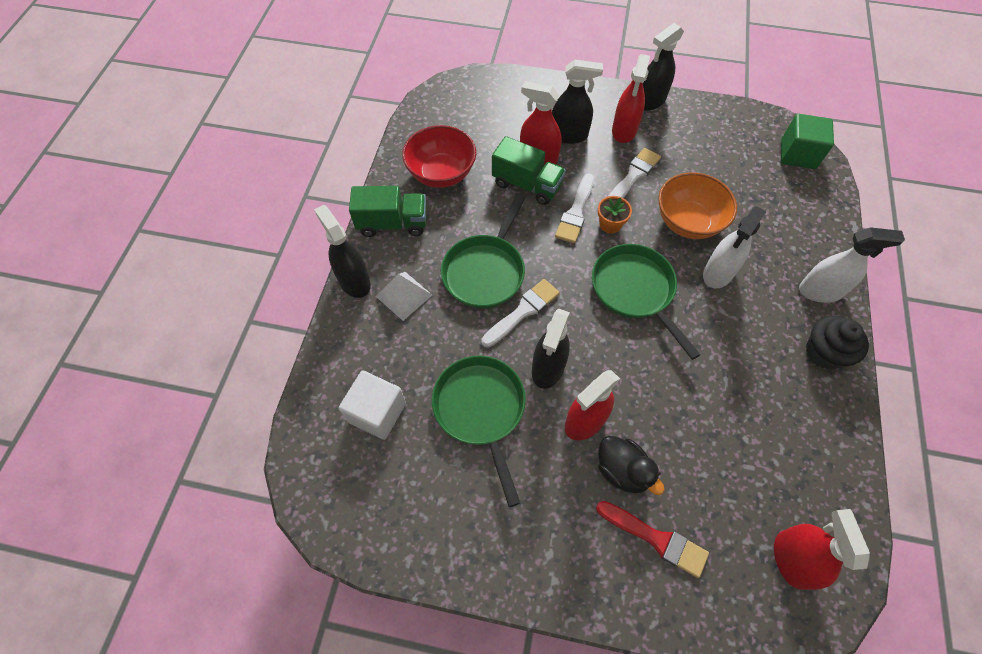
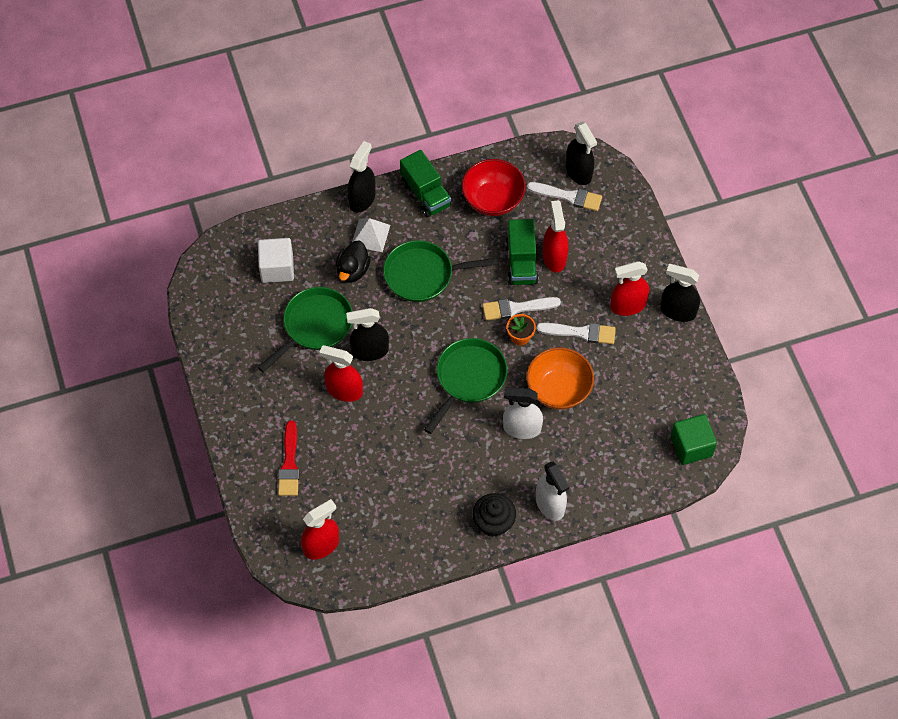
camera: 60 degrees right, 0 degrees up
white brush [481,279,560,348] -> white brush moved to [527,182,602,211]
black spray bottle [552,60,603,144] -> black spray bottle moved to [566,122,597,185]
black duck [598,436,665,495] -> black duck moved to [336,240,371,283]

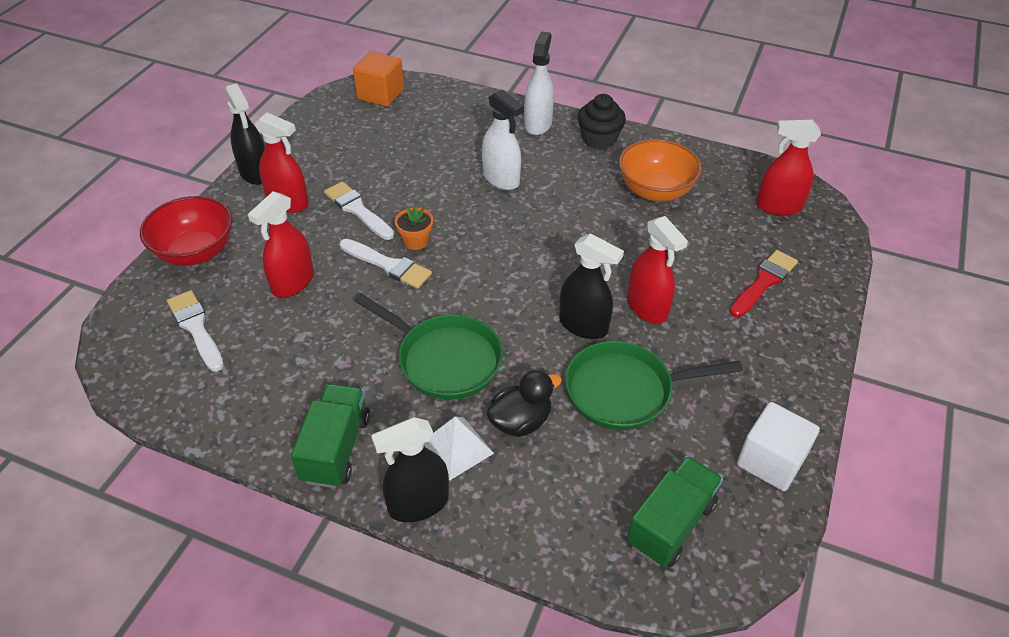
camera: 140 degrees left, 15 degrees down
white cube [258,238,294,283] -> white cube moved to [737,402,820,491]
green pan [424,338,507,434] -> none
red bowl [462,159,526,216] -> red bowl moved to [140,196,232,266]
green truck [505,219,539,285] -> green truck moved to [627,456,723,567]
orange bowl [526,347,594,410] -> orange bowl moved to [619,139,702,202]
black spray bottle [566,122,597,185] -> none
green cube [670,414,717,465] -> orange cube [353,51,404,107]

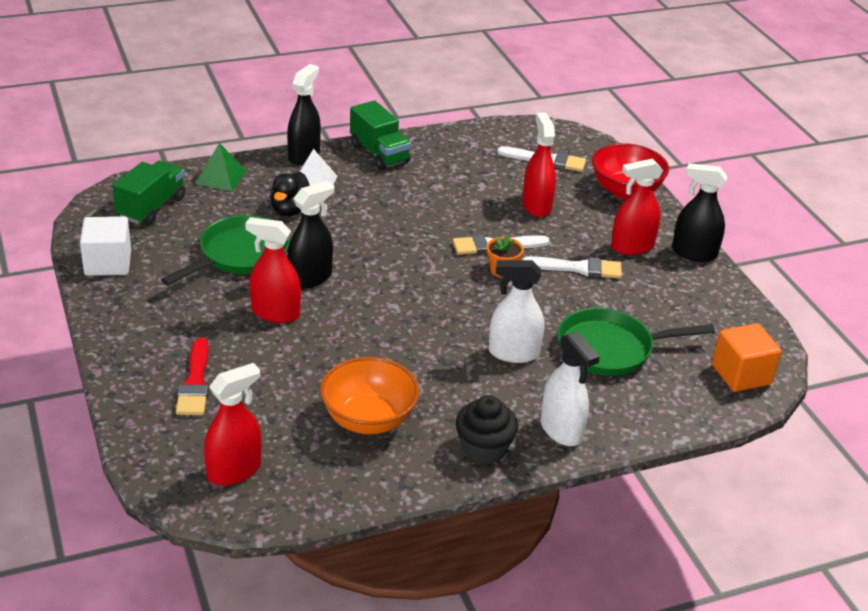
camera: 135 degrees right, 10 degrees down
green pan [354,294,503,400] -> green pan moved to [558,308,715,376]
black spray bottle [559,233,624,339] -> black spray bottle turned 150 degrees clockwise [287,181,334,289]
green truck [627,456,723,567] -> green truck turned 150 degrees counterclockwise [112,161,185,226]
none -> green pyramid [195,143,247,191]

